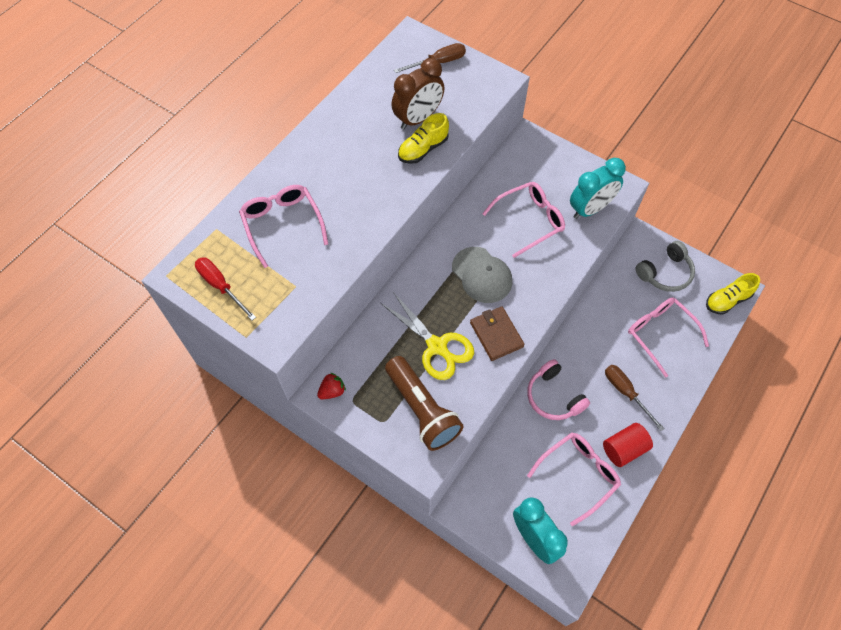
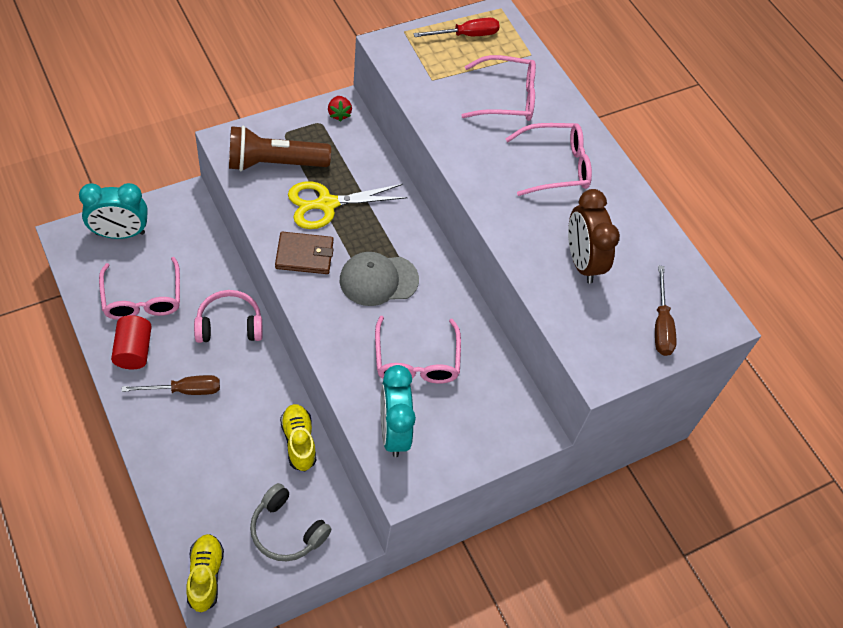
camera: 110 degrees right, 5 degrees down
yellow shoe [398,113,449,164] -> yellow shoe moved to [280,404,316,471]
pink glasses [628,297,709,378] -> pink glasses moved to [506,123,592,196]
grey headphones [635,241,695,292] -> grey headphones turned 45 degrees counterclockwise [250,483,331,561]

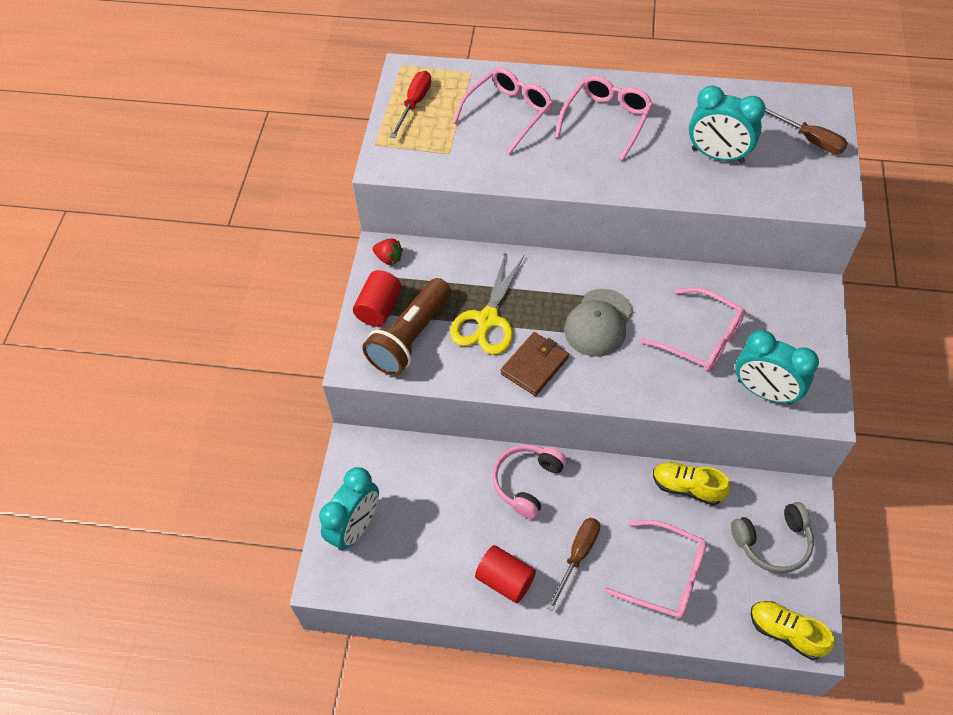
camera: 45 degrees left, 0 degrees up
pink glasses [99,257,180,320] -> pink glasses moved to [604,520,707,619]
brown clock [568,189,620,284] -> turquoise clock [689,85,766,163]
none -> red cylinder [353,270,402,327]

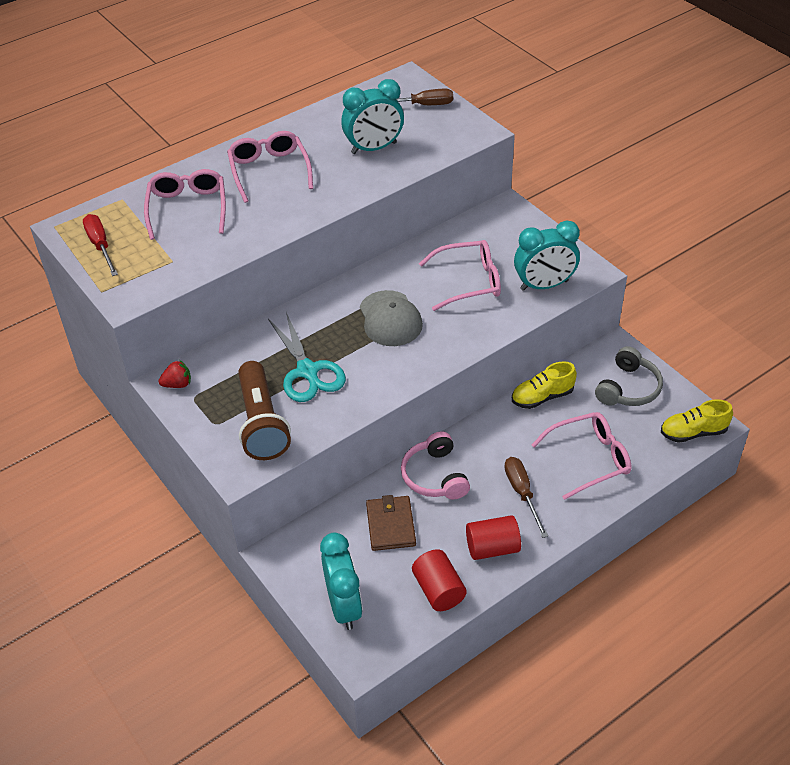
camera: 45 degrees left, 10 degrees down
red cylinder [353,270,402,327] -> red cylinder moved to [412,549,467,611]
yellow scissors [450,252,524,355] -> turquoise scissors [268,312,346,402]
brown wallet [500,332,569,396] -> brown wallet moved to [366,495,416,551]

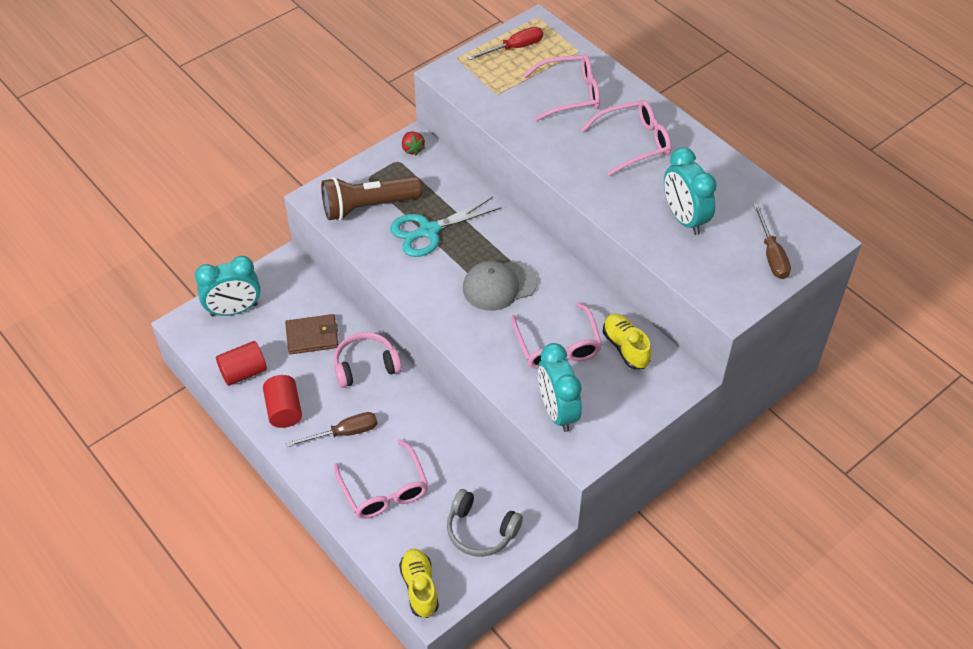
camera: 85 degrees right, 5 degrees up
yellow shoe [512,361,577,409] -> yellow shoe moved to [603,314,651,369]

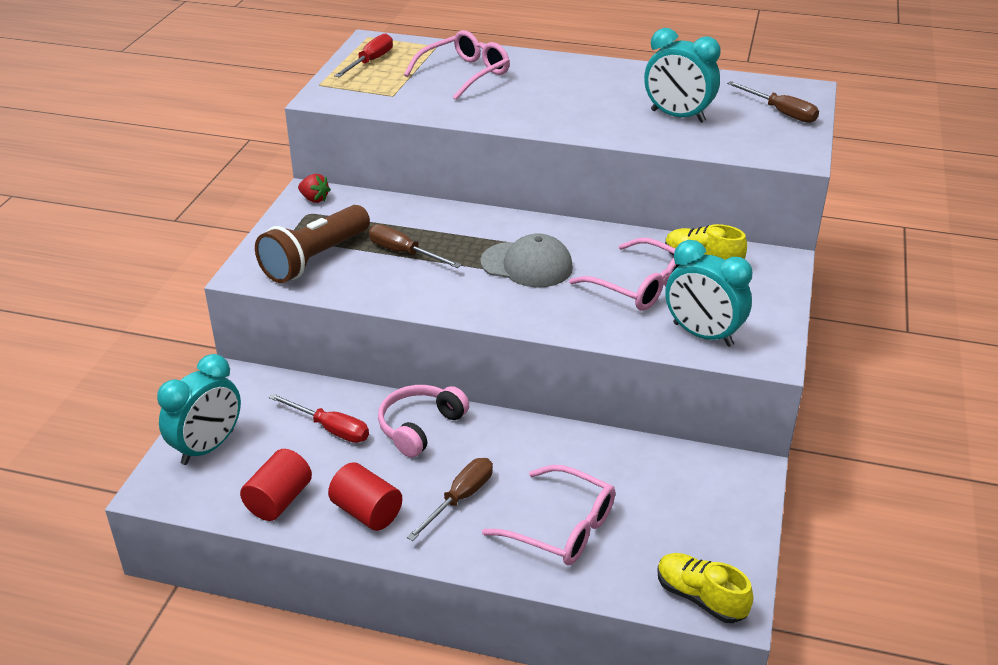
camera: 35 degrees left, 15 degrees down
brown wallet [285,314,339,354] -> red screwdriver [269,394,369,443]
turquoise scissors [390,197,502,257] -> brown screwdriver [369,224,461,268]
grey headphones [447,489,523,557] -> none
grey cap [463,260,537,311] -> grey cap turned 105 degrees counterclockwise [480,233,573,288]
pink glasses [581,100,671,176] -> none

